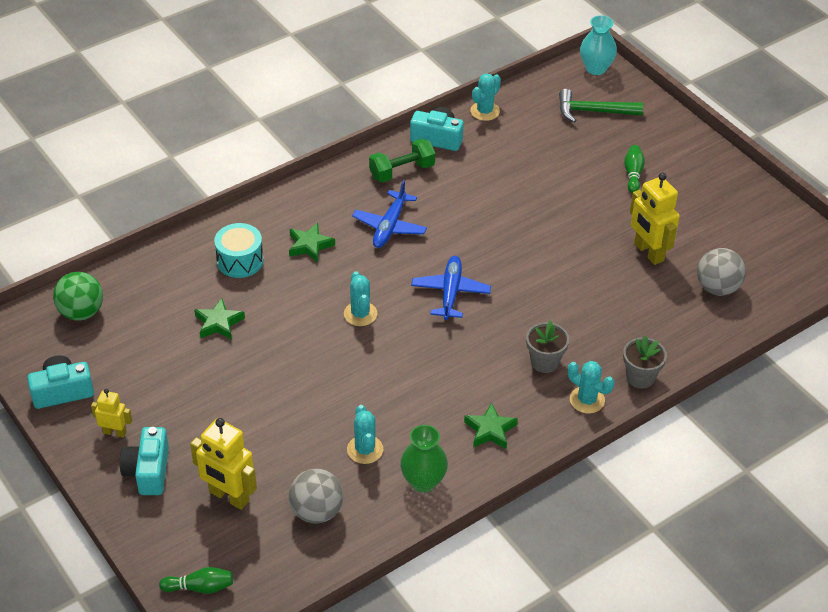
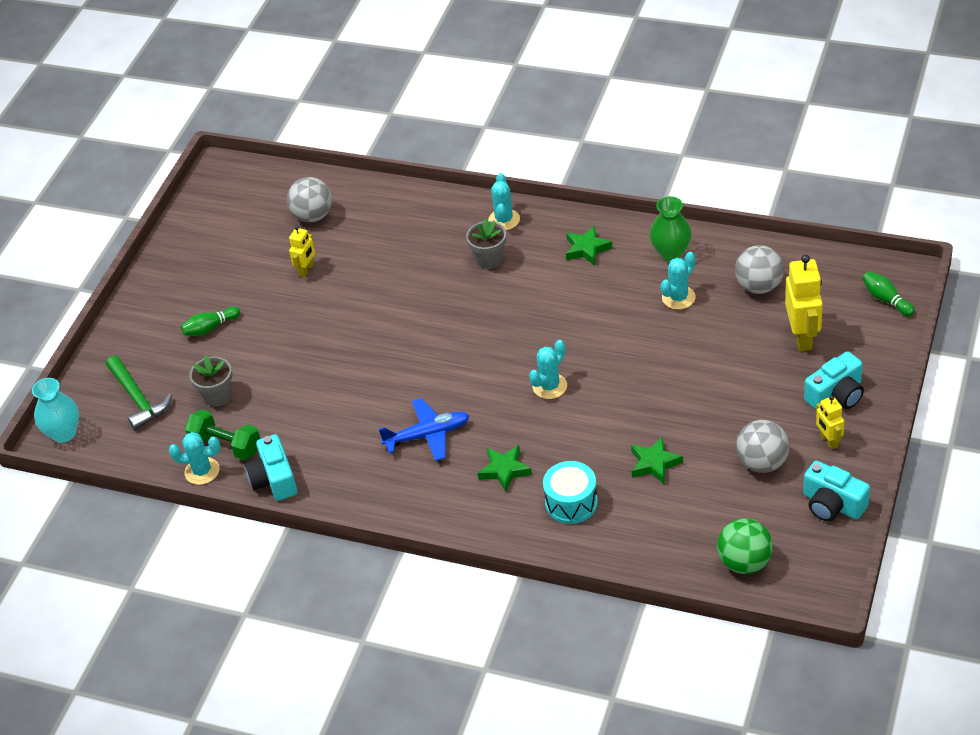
camera: 120 degrees left, 0 degrees up
green dumbbell [369,139,435,183] -> green dumbbell moved to [185,409,260,460]
blue plane [411,256,491,320] -> none
grey flower pot [623,336,667,389] -> grey flower pot moved to [189,355,232,407]
yellow robot [630,173,680,265] -> yellow robot [289,226,315,277], size x0.57
none -> grey ball [736,420,789,473]

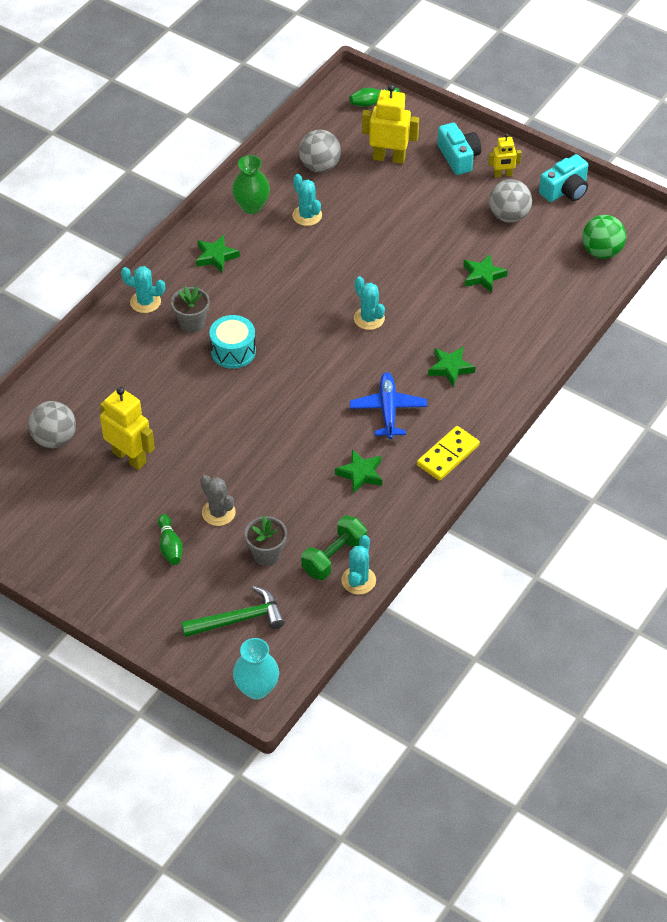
camera: 80 degrees left, 5 degrees up
turquoise camera [245,434,297,501] -> none
yellow robot [289,226,315,277] -> yellow robot [100,387,155,470], size x1.76
turquoise drum [543,461,598,524] -> turquoise drum moved to [209,315,256,369]
none -> grey cactus [200,475,236,526]
none -> green star [335,449,382,494]
none -> yellow domino [417,426,480,481]

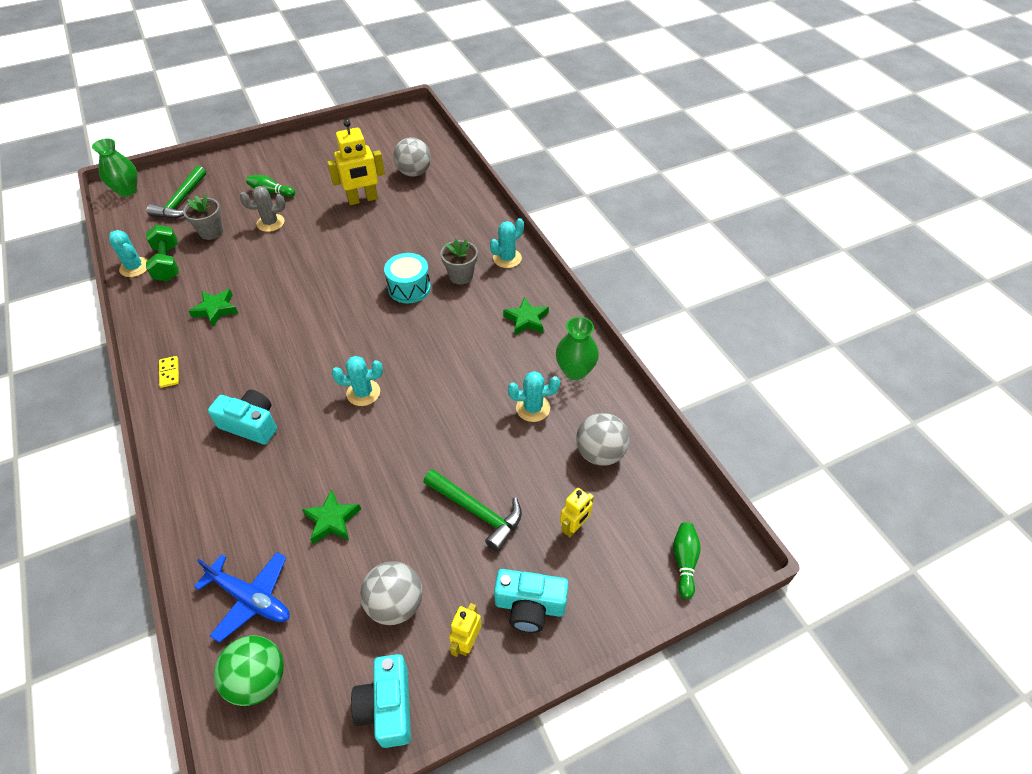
camera: 120 degrees right, 0 degrees up
turquoise vase [233,638,279,700] -> green vase [92,138,138,196]
blue plane [350,372,427,439] -> blue plane moved to [194,552,290,643]
yellow robot [362,84,419,164] -> yellow robot [560,488,594,537], size x0.57
yellow domino [417,426,480,481] -> yellow domino [159,356,179,388], size x0.57
green star [428,347,475,387] -> turquoise camera [208,390,277,444]
none -> green hammer [423,469,522,552]

